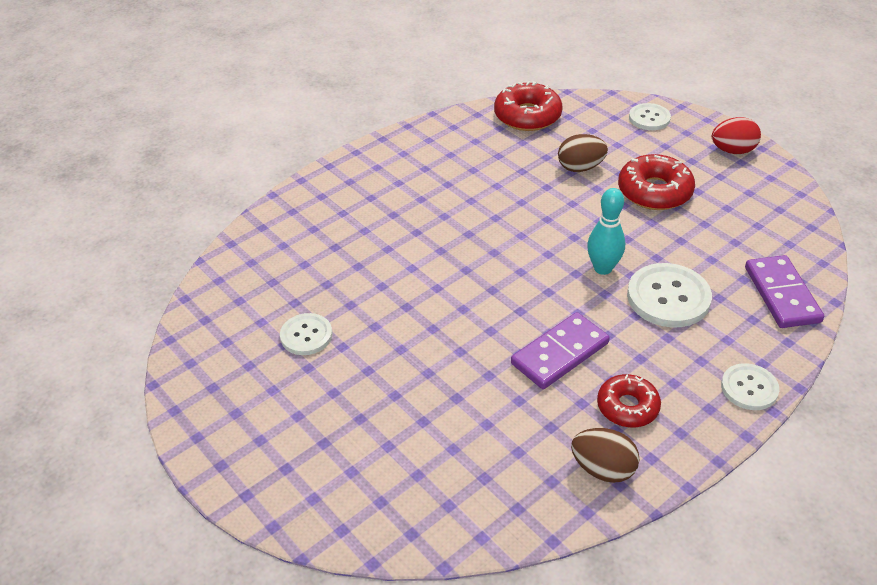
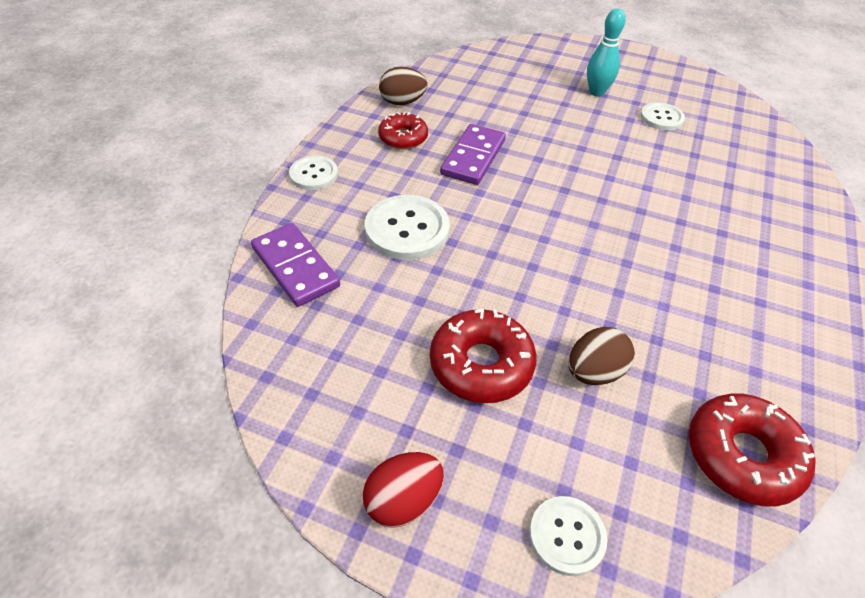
camera: 150 degrees right, 5 degrees up
turquoise bowling pin [587,188,625,275] -> turquoise bowling pin moved to [587,9,626,97]

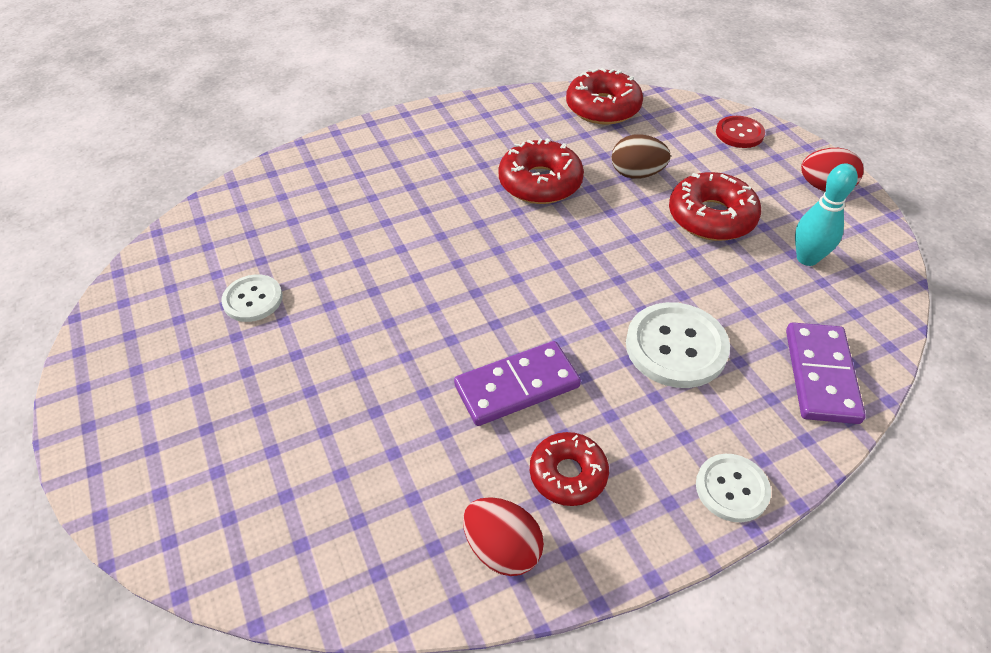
camera: 135 degrees left, 0 degrees up
brown egg [379,67,428,105] -> red egg [463,497,544,576]
white button [529,496,607,576] -> red button [716,116,765,148]
turquoise bowling pin [587,9,626,97] -> turquoise bowling pin moved to [795,164,858,266]
none -> red donut [498,138,584,204]

